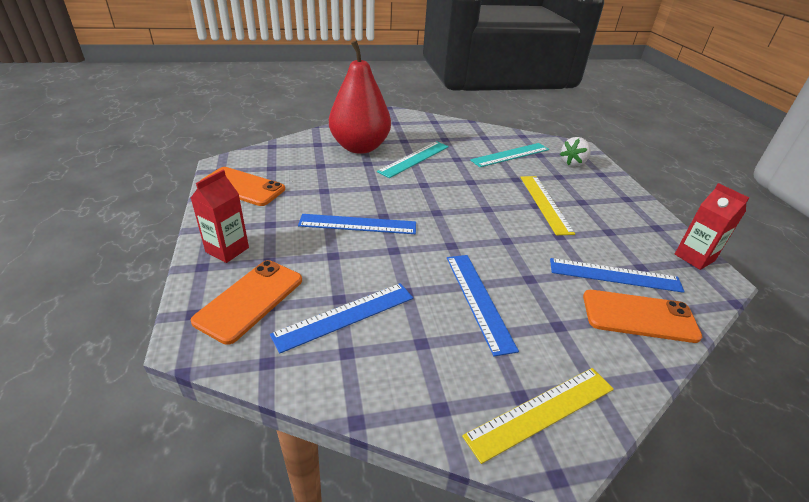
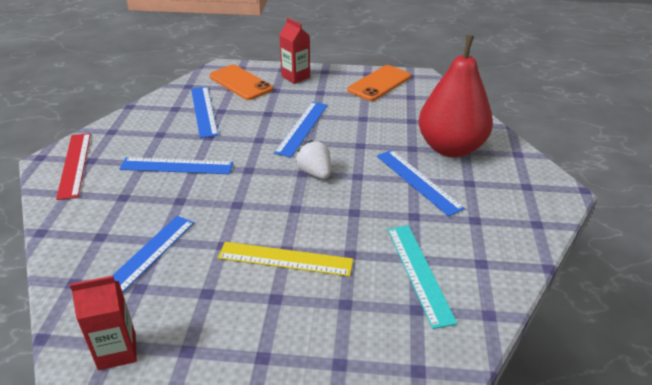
camera: 110 degrees right, 0 degrees up
turquoise ruler [377,141,449,178] -> blue ruler [377,150,465,217]
yellow ruler [462,368,614,464] -> red ruler [56,133,91,200]
white strawberry [560,137,591,166] -> white strawberry moved to [296,140,331,179]
orange phone [583,290,702,343] -> none

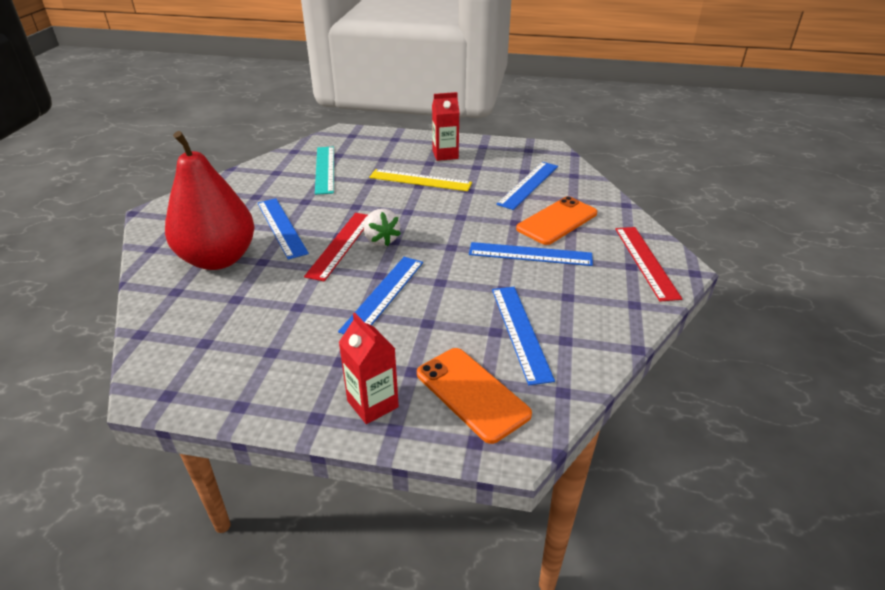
camera: 175 degrees left, 0 degrees up
red carton [70,276,137,370] -> red carton moved to [432,92,460,161]
orange phone [347,65,411,101] -> orange phone moved to [516,196,597,245]
none -> red ruler [304,213,368,281]

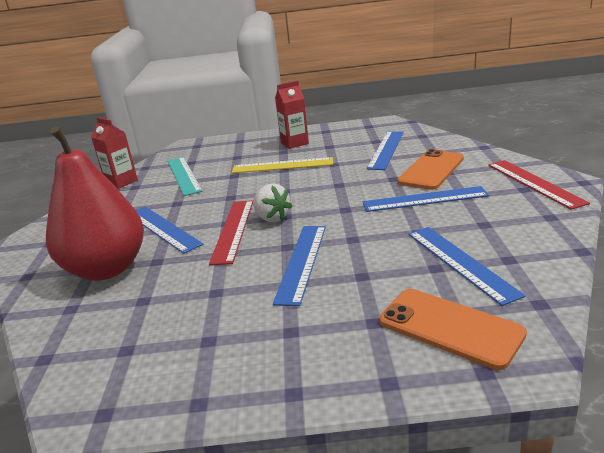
camera: 10 degrees left, 10 degrees down
red carton [339,313,399,424] -> red carton moved to [91,117,138,189]

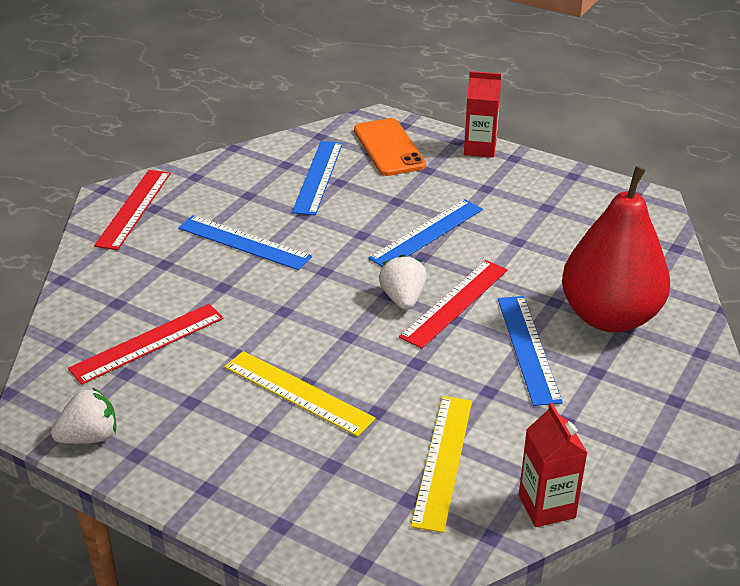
camera: 150 degrees left, 10 degrees up
turquoise ruler [167,157,203,196] -> yellow ruler [411,396,472,533]
red carton [275,81,309,149] -> red carton moved to [464,71,501,158]
blue ruler [367,131,404,170] -> red ruler [68,304,224,385]
orange phone [397,149,464,190] -> none
none -> white strawberry [51,387,116,444]

